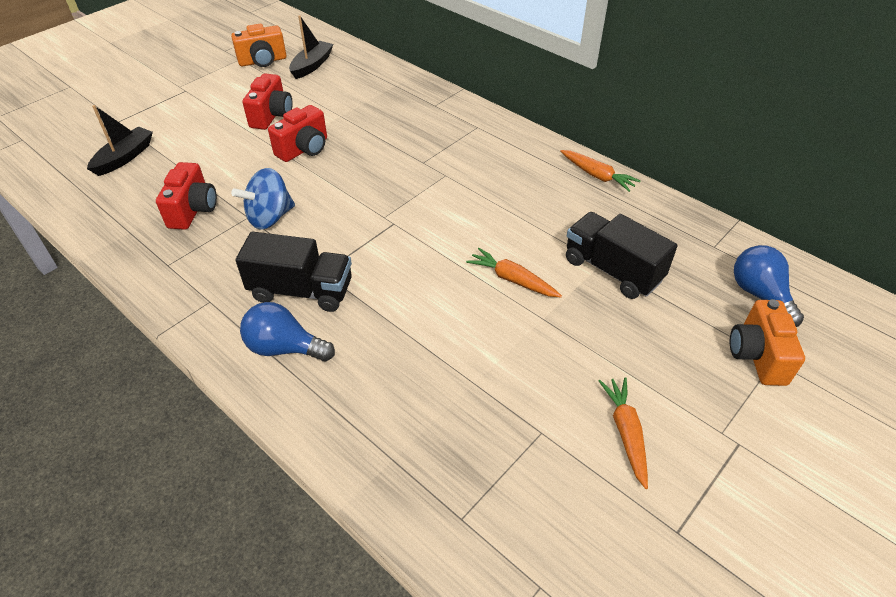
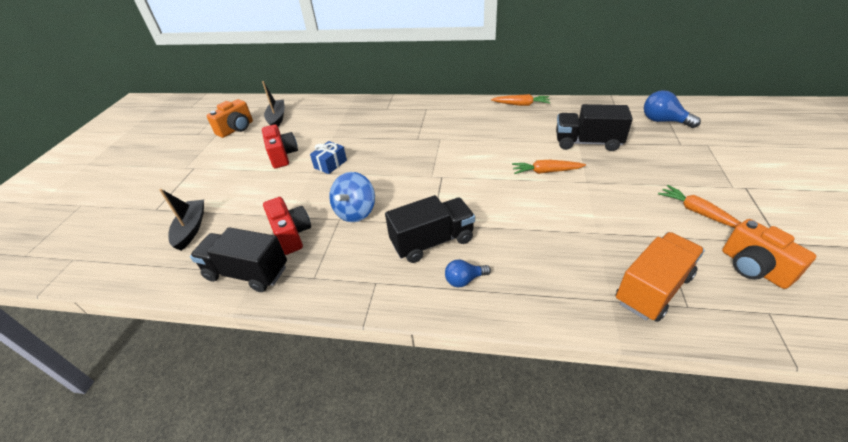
camera: 30 degrees left, 5 degrees down
blue light bulb [240,302,335,361] -> blue light bulb [445,259,491,287], size x0.63
red camera [268,105,327,162] -> blue gift [310,141,347,174]
orange camera [730,299,805,386] -> orange camera moved to [722,219,816,289]
none -> black truck [190,227,287,292]
none -> orange truck [616,232,705,322]

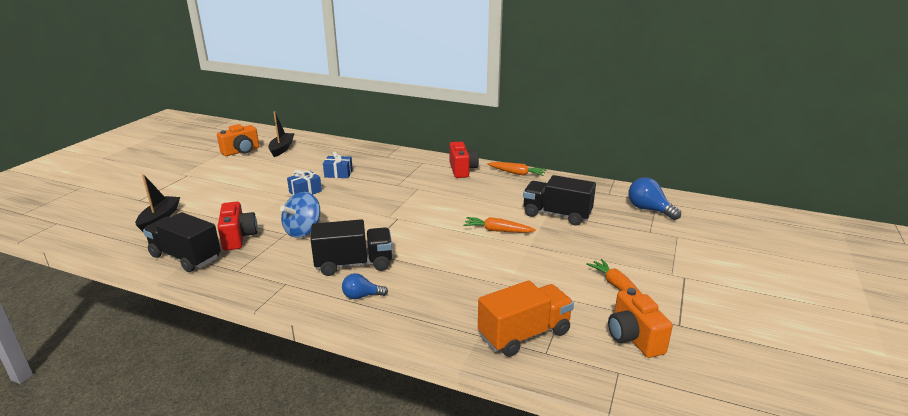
camera: 10 degrees right, 15 degrees down
red camera [262,124,298,168] -> red camera moved to [449,142,479,178]
none -> blue gift [323,152,353,178]

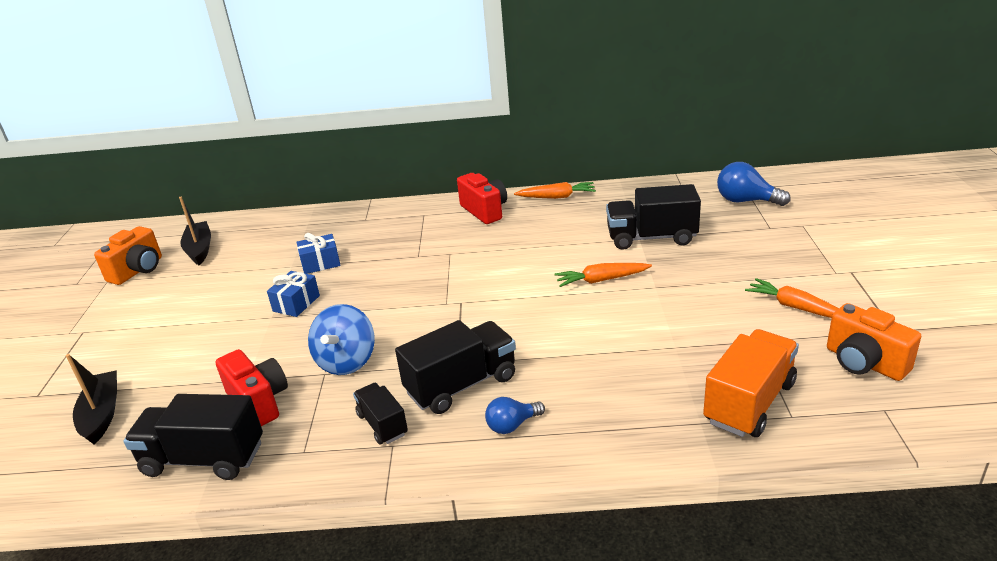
camera: 20 degrees left, 5 degrees up
none -> black truck [353,383,408,445]

